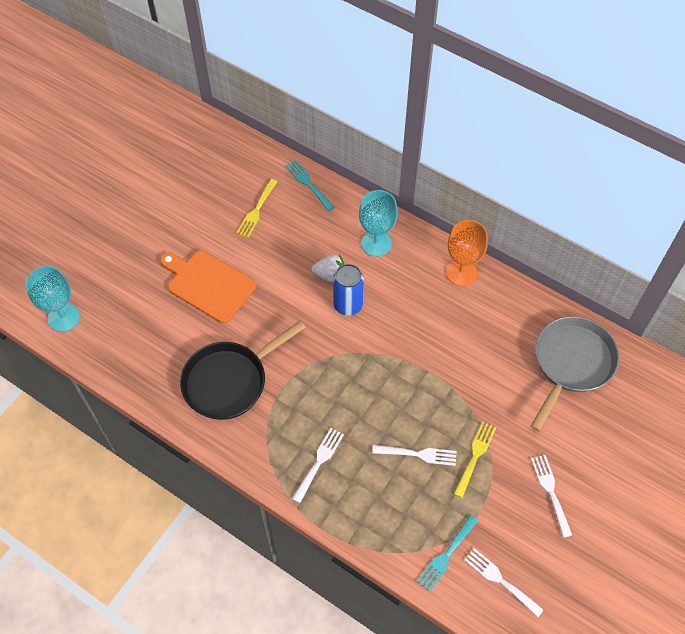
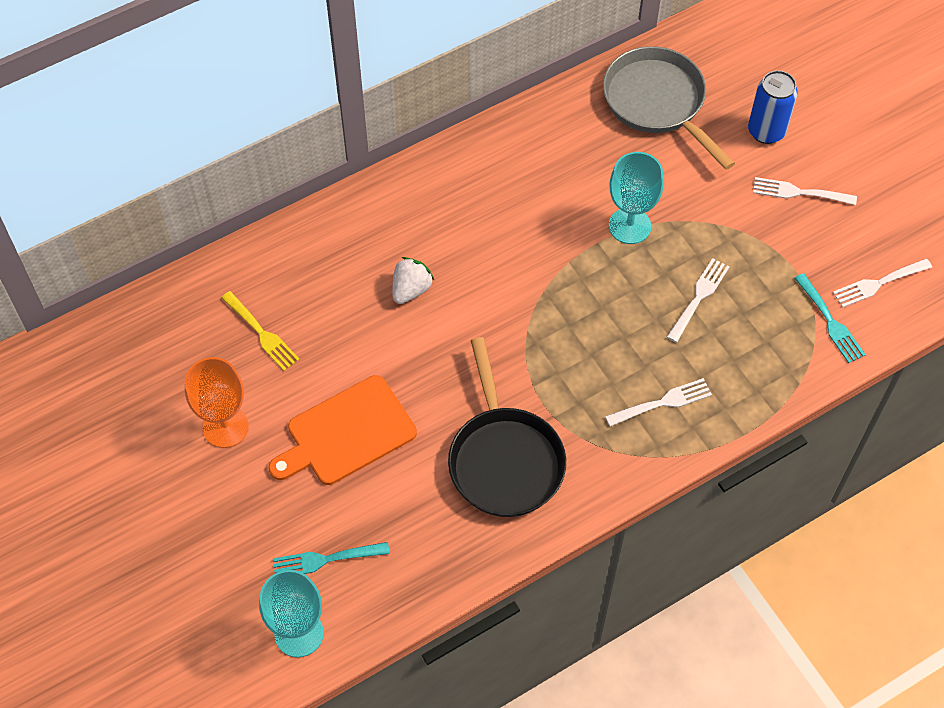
camera: 65 degrees left, 0 degrees up
turquoise fork [285,160,335,211] -> turquoise fork moved to [273,542,390,574]
white fork [292,428,344,503] -> white fork turned 105 degrees clockwise [605,378,712,427]
blue can [333,264,364,316] -> blue can moved to [748,70,798,144]
turquoise goblet [359,190,398,257] -> turquoise goblet moved to [609,152,664,244]
orange goblet [446,220,488,286] -> orange goblet moved to [185,357,249,448]
yellow fork [454,421,496,498] -> none

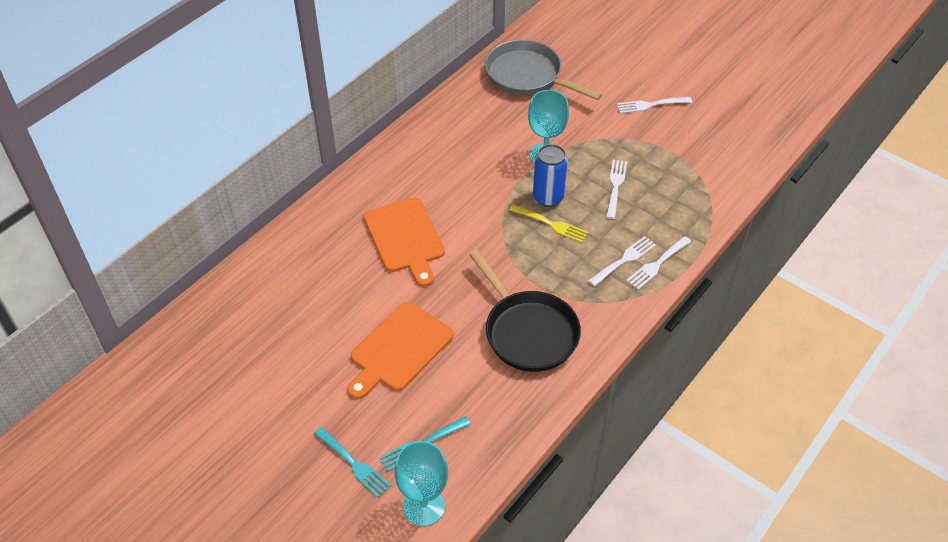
camera: 20 degrees left, 10 degrees down
orange goblet [185,357,249,448] -> none
yellow fork [221,291,300,371] -> yellow fork moved to [509,204,588,243]
white strawberry [392,257,434,304] -> orange cutting board [363,198,445,287]
blue can [748,70,798,144] -> blue can moved to [533,144,568,207]
turquoise fork [795,273,865,363] -> turquoise fork moved to [314,427,391,498]
white fork [833,258,932,308] -> white fork moved to [626,236,691,290]

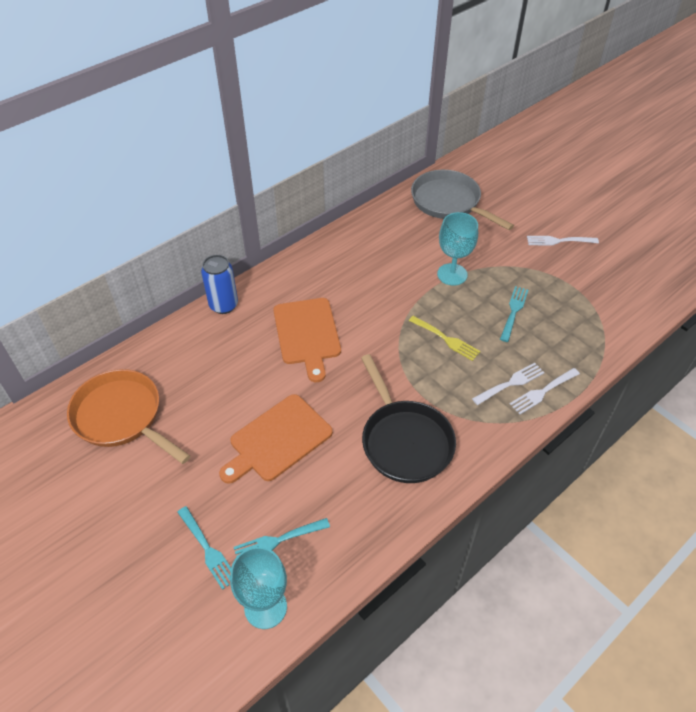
camera: 10 degrees right, 0 degrees up
blue can [533,144,568,207] -> blue can moved to [201,255,238,314]
white fork [606,159,627,219] -> turquoise fork [500,286,528,342]
none -> orange pan [67,369,190,464]

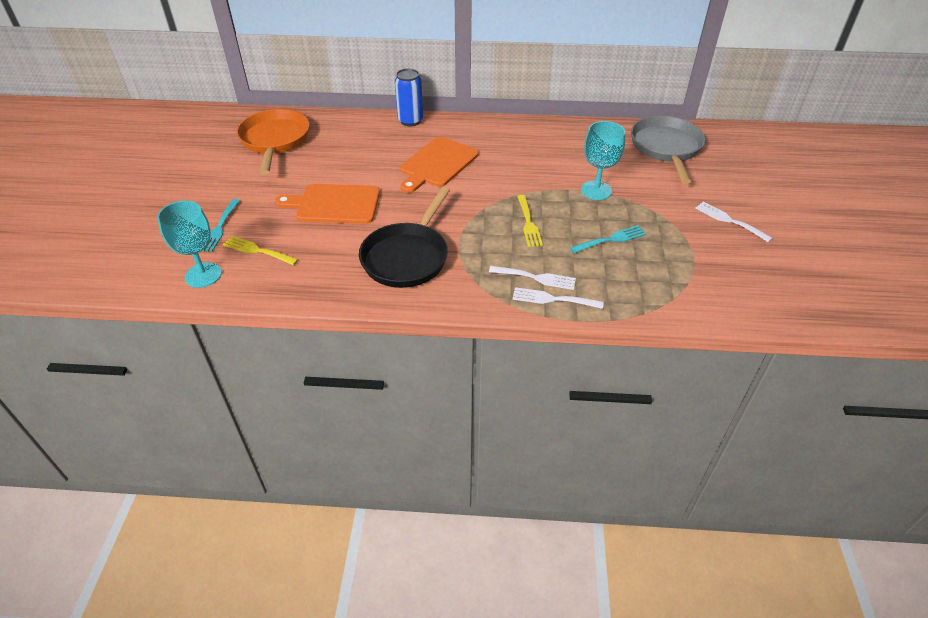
camera: 45 degrees right, 5 degrees down
turquoise fork [234,518,330,557] -> yellow fork [223,236,298,265]

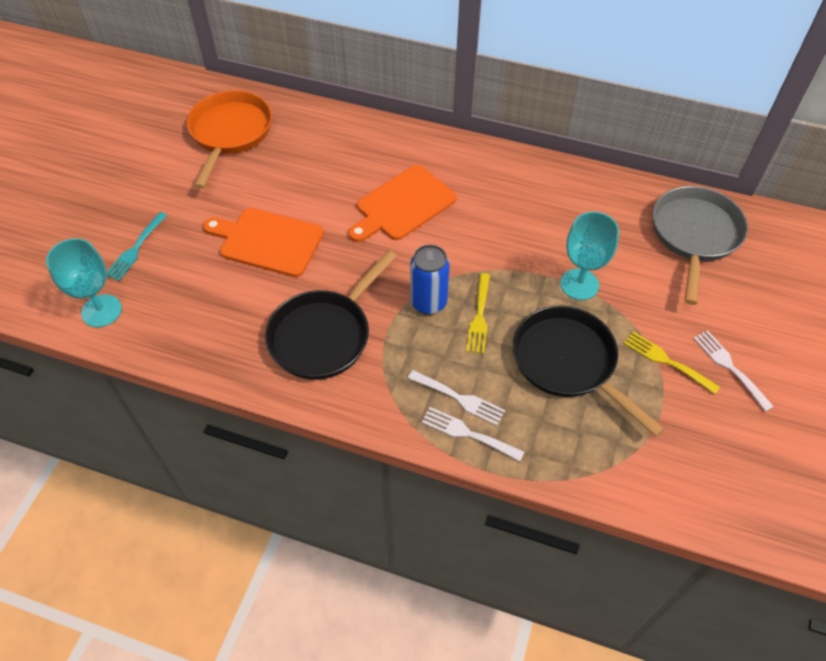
camera: 15 degrees right, 10 degrees up
yellow fork [223,236,298,265] -> yellow fork moved to [624,331,720,394]
blue can [395,68,423,127] -> blue can moved to [410,245,450,315]
turquoise fork [570,225,646,253] -> black pan [513,306,665,437]

